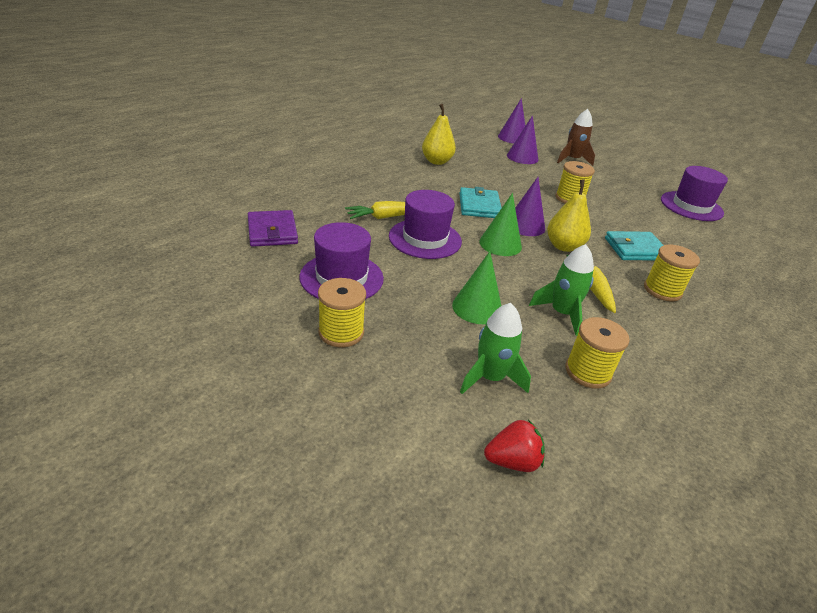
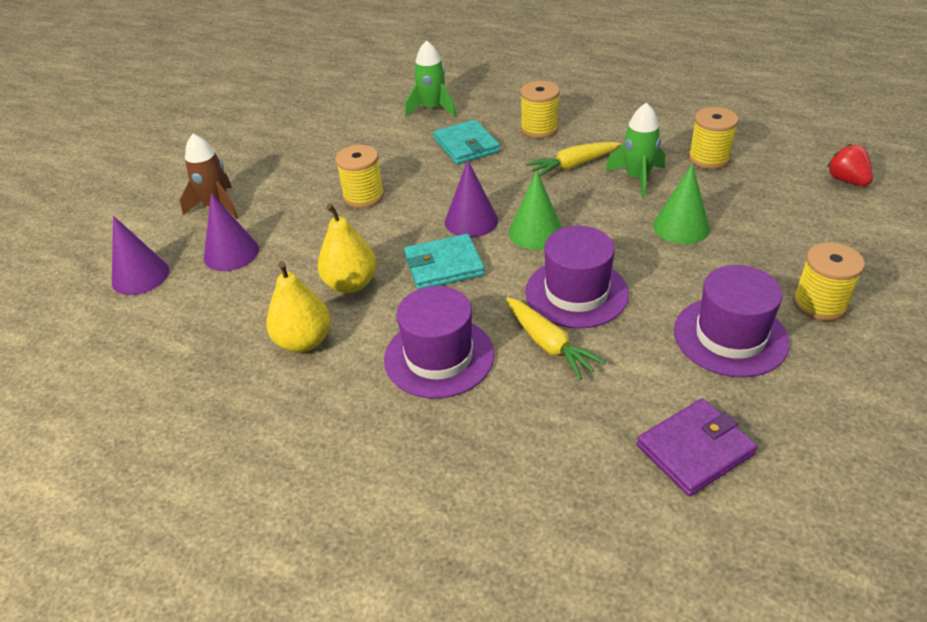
camera: 100 degrees left, 5 degrees up
green rocket [460,303,531,394] -> green rocket moved to [405,40,456,117]
yellow pear [547,180,591,252] -> yellow pear moved to [317,204,377,293]
purple hat [661,166,728,221] -> purple hat moved to [384,286,494,399]

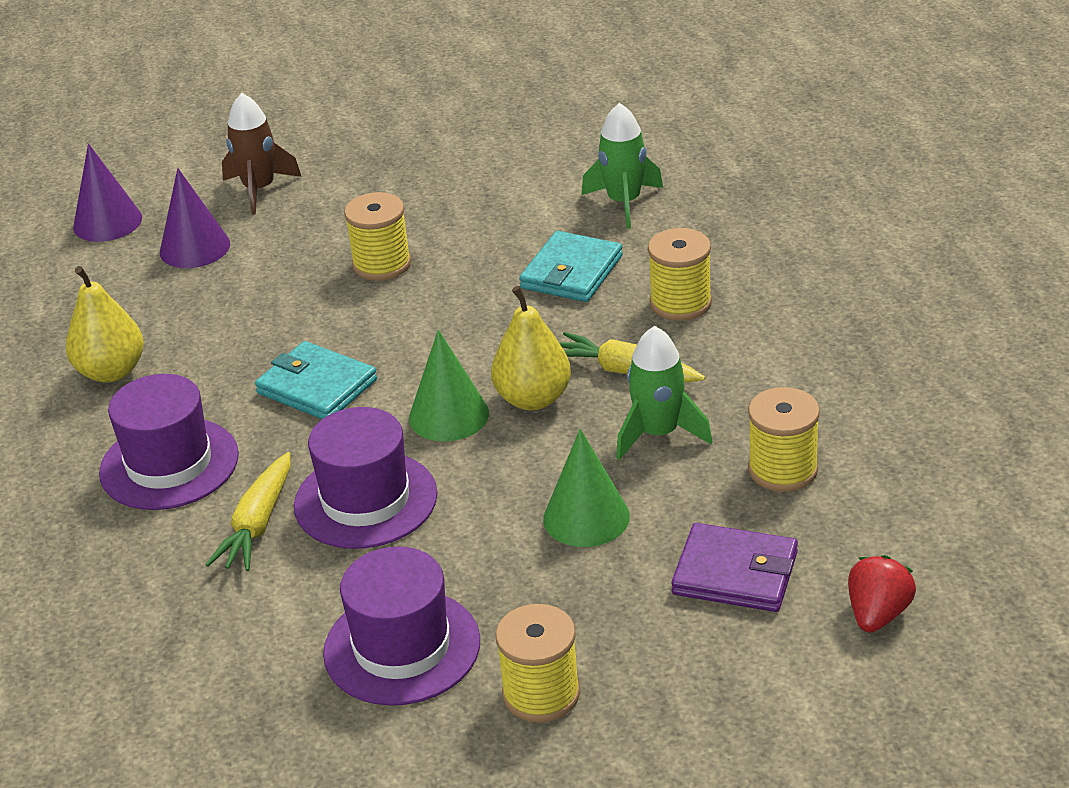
camera: 50 degrees right, 5 degrees down
yellow pear [317,204,377,293] -> yellow pear moved to [491,286,571,410]
purple cone [445,160,498,238] -> none
purple wallet [637,398,757,496] -> purple wallet moved to [671,523,798,612]

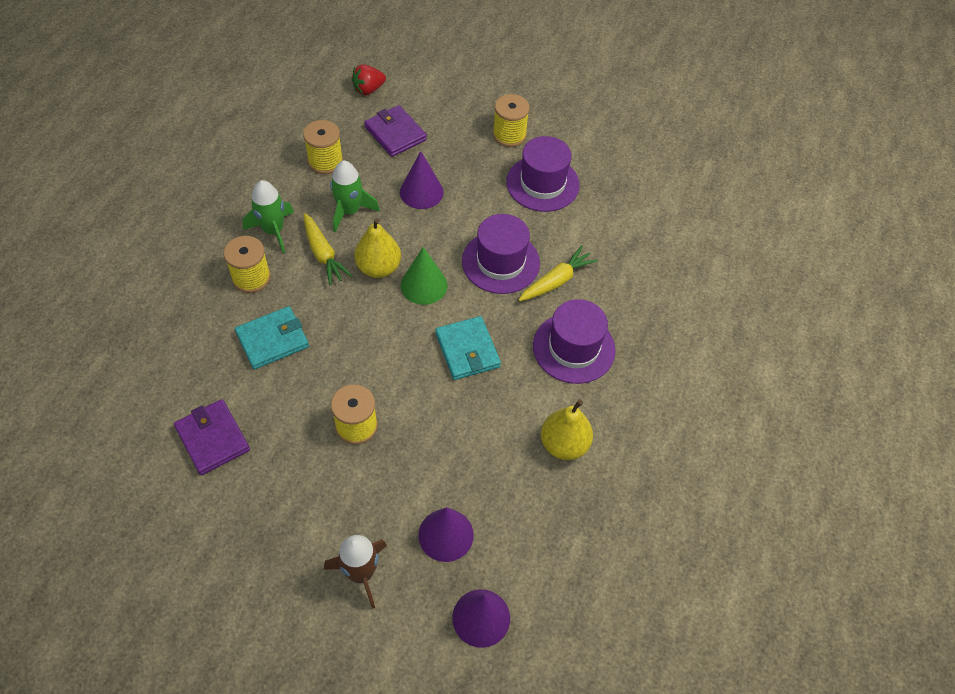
camera: 150 degrees left, 20 degrees up
green cone [543,429,630,547] -> purple cone [400,151,444,209]
green rocket [582,103,663,229] -> green rocket moved to [242,180,294,253]
none -> purple wallet [174,399,250,475]

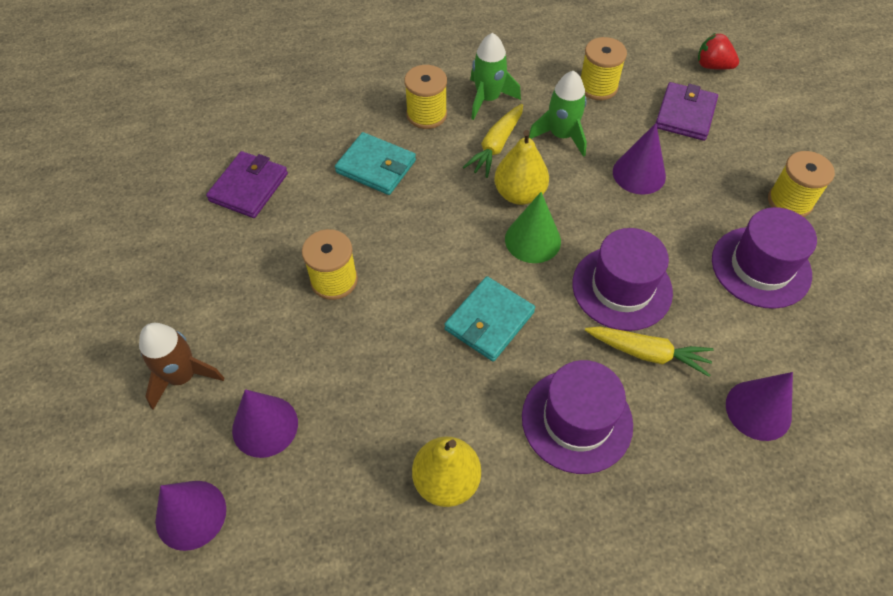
camera: 60 degrees right, 0 degrees up
none -> purple cone [726,372,793,441]

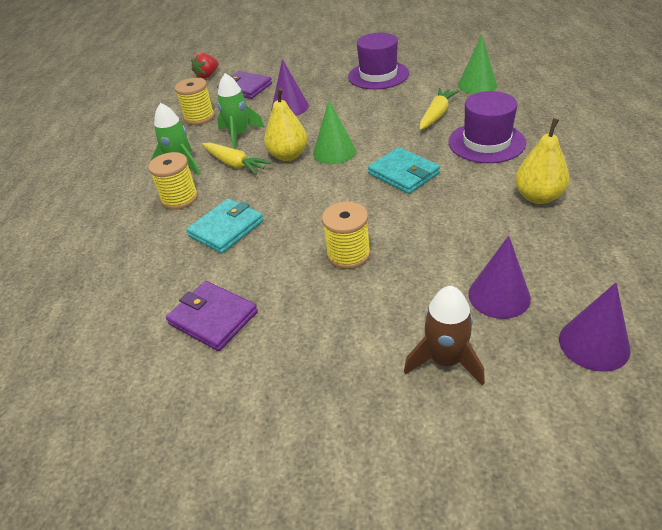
camera: 75 degrees left, 15 degrees down
purple hat [572,228,673,331] -> none
purple cone [726,372,793,441] -> green cone [458,35,497,94]
yellow spool [768,151,835,217] -> none

